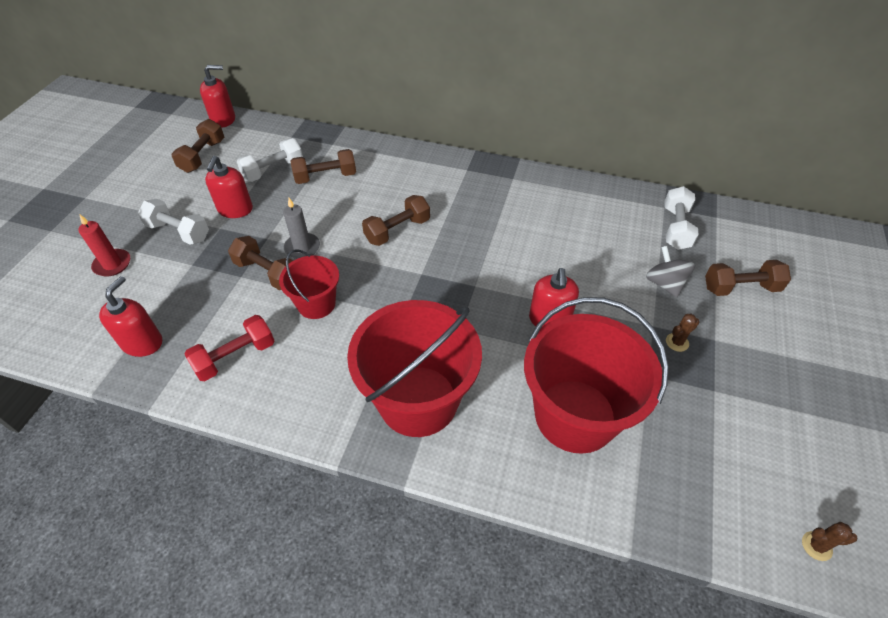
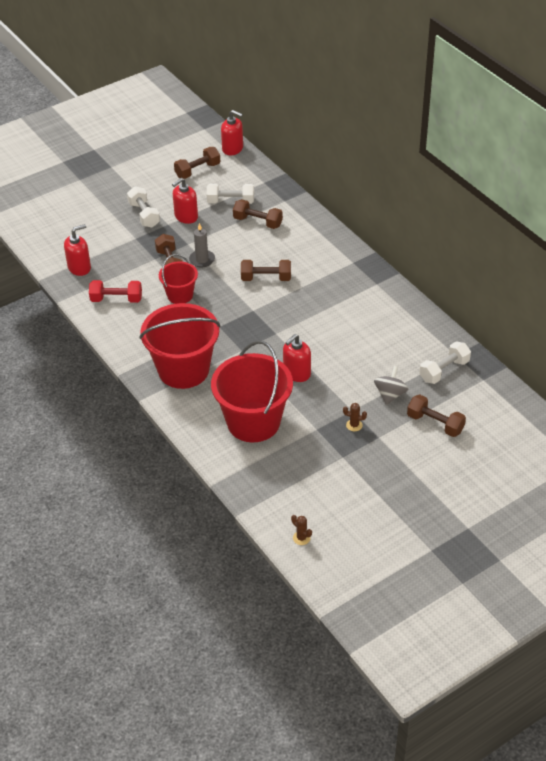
camera: 40 degrees right, 5 degrees down
red candle [78,214,130,277] -> none

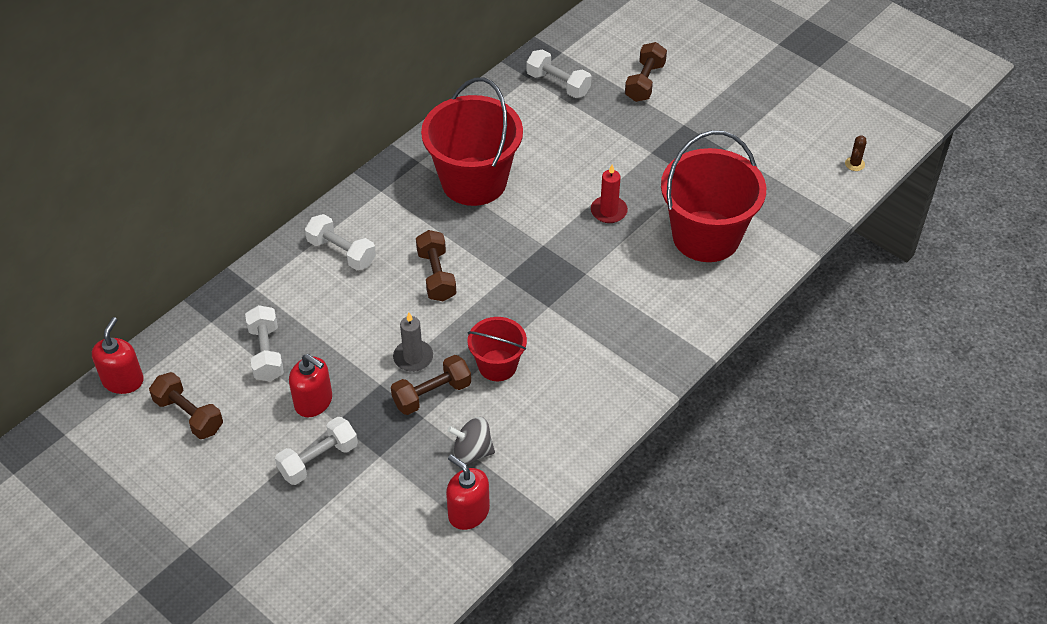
camera: 105 degrees left, 5 degrees up
red dumbbell [89,280,142,303] -> none
red bucket [139,303,220,389] -> red bucket moved to [421,77,523,206]
brown dumbbell [233,199,283,229] -> none
red soap dispenser [283,334,311,382] -> red candle [591,165,628,223]
brown cactus [343,403,367,431] -> none
grey spinning top [374,366,408,405] -> grey spinning top moved to [447,417,495,464]
none -> white dumbbell [305,214,376,270]

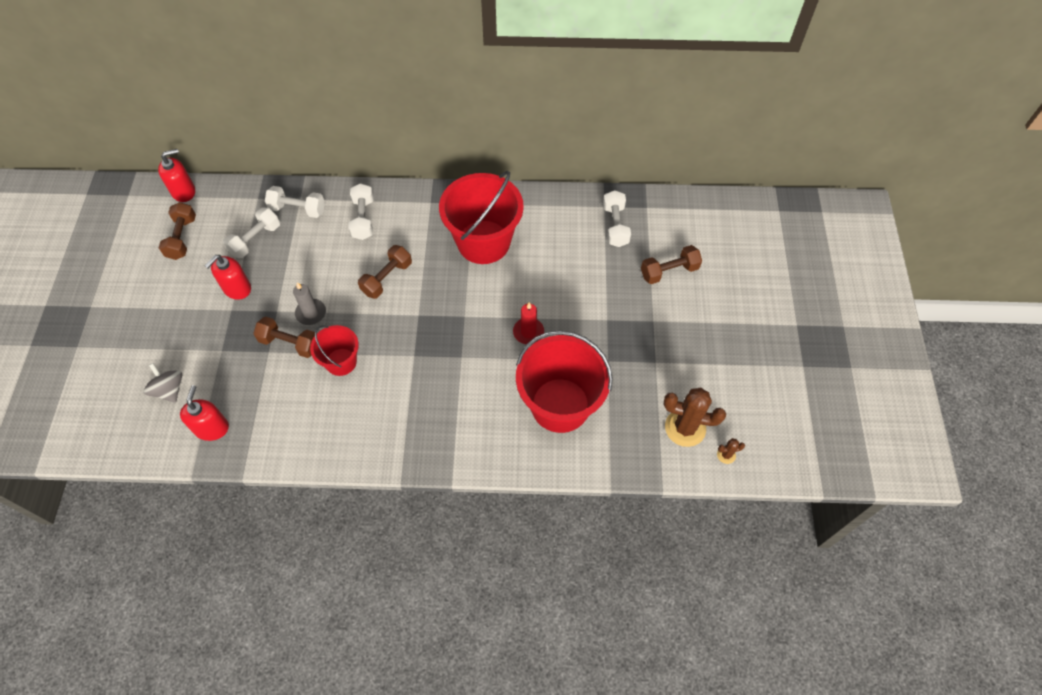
camera: 50 degrees right, 10 degrees up
white dumbbell [275,417,358,485] -> white dumbbell moved to [265,186,325,218]
red soap dispenser [289,354,332,417] -> red soap dispenser turned 45 degrees clockwise [205,255,251,300]
grey spinning top [447,417,495,464] -> grey spinning top moved to [144,363,182,403]
none -> brown cactus [663,387,726,447]

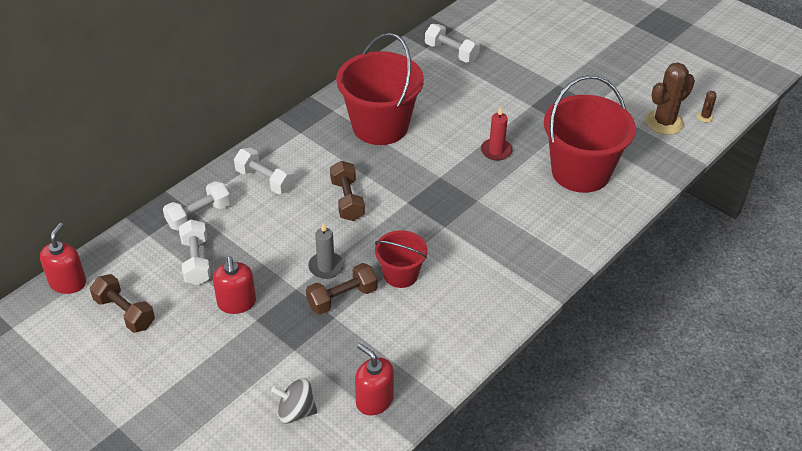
camera: 50 degrees left, 15 degrees down
brown dumbbell [641,245,702,284] -> none

